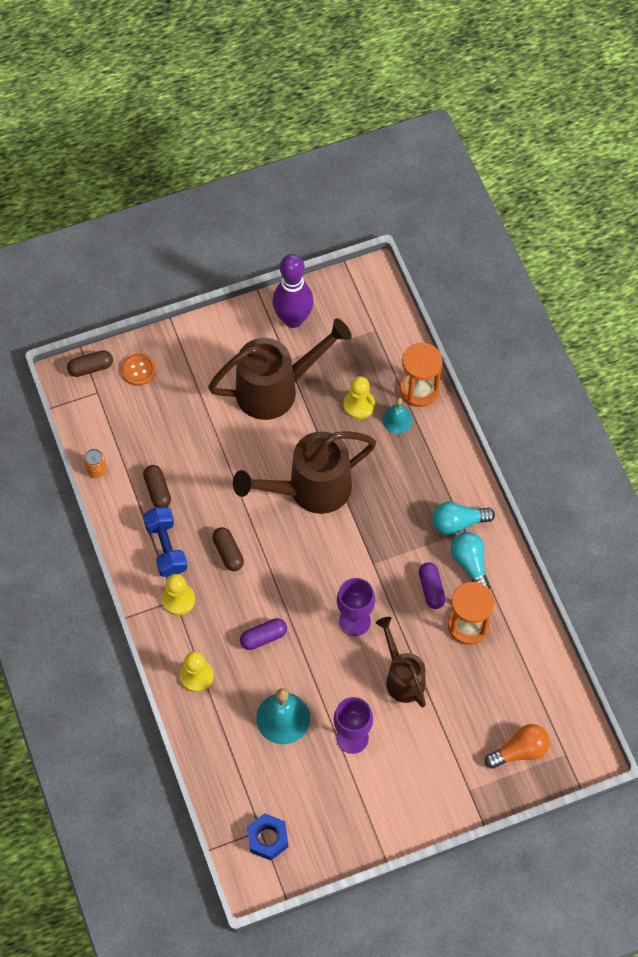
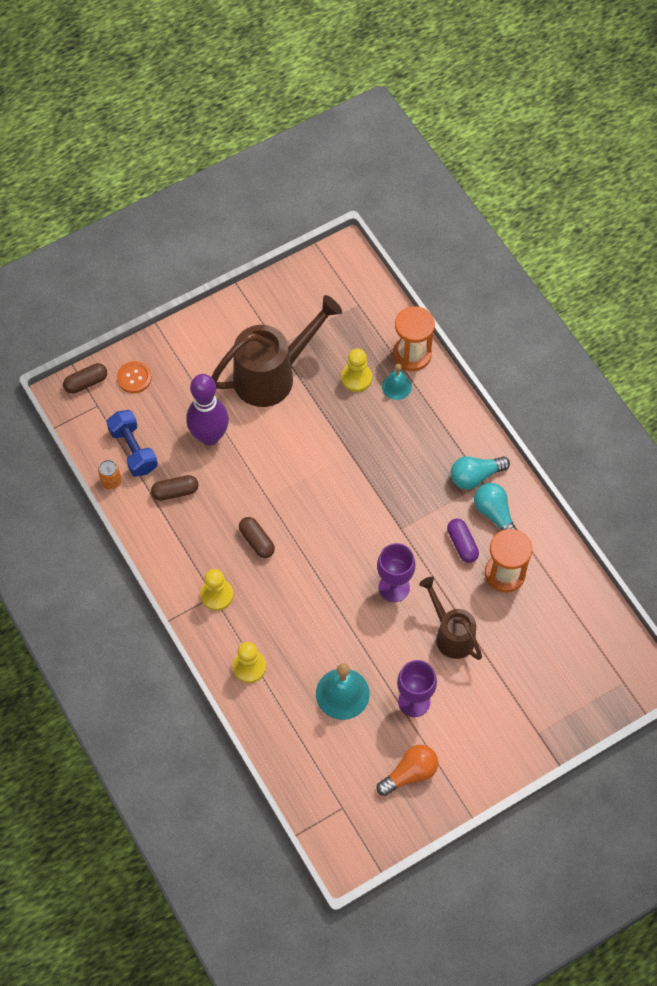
camera: 10 degrees left, 0 degrees up
brown capsule [143,465,171,507] -> brown capsule turned 75 degrees counterclockwise [151,475,199,501]
blue dumbbell [143,507,188,577] -> blue dumbbell moved to [107,410,158,477]
brown watering can [233,431,376,514] -> none
purple capsule [240,618,287,650] -> none
blue nut [247,813,288,861] -> none
purple bowling pin [272,254,314,328] -> purple bowling pin moved to [187,374,229,445]
orange light bulb [485,724,550,769] -> orange light bulb moved to [377,745,438,796]

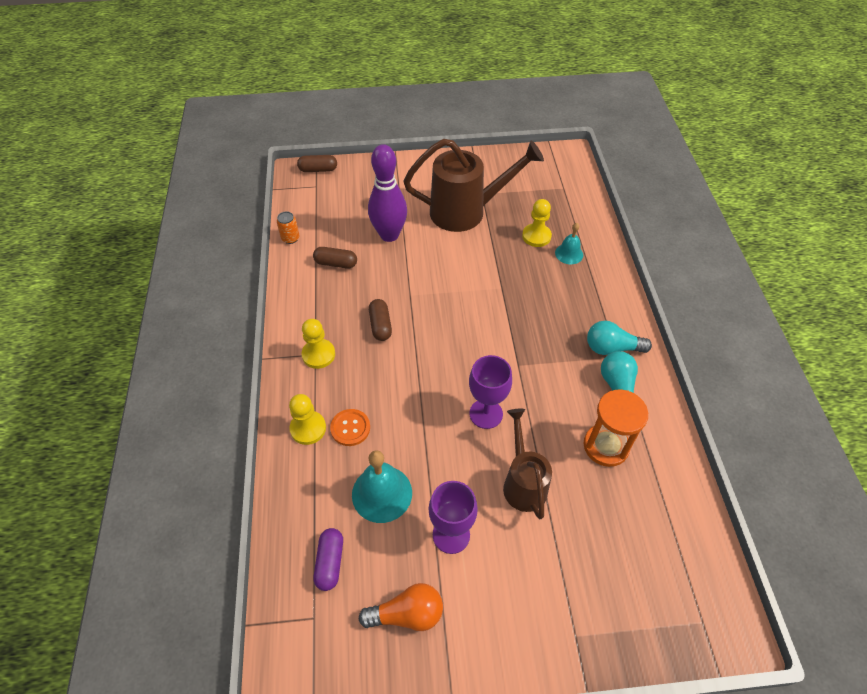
camera: 25 degrees right, 10 degrees down
blue dumbbell [107,410,158,477] -> none
orange button [117,361,152,393] -> orange button moved to [330,409,370,446]
orange hourglass [393,306,435,371] -> none
purple capsule [447,518,479,563] -> purple capsule moved to [314,528,343,591]

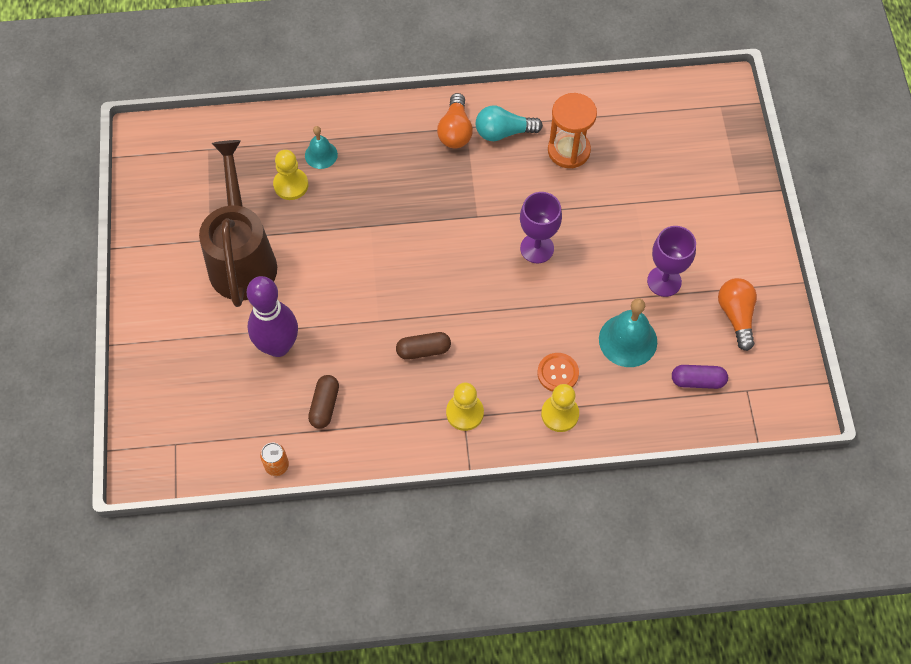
camera: 90 degrees left, 10 degrees up
brown capsule [297,155,337,172] -> none
brown watering can [503,408,552,519] -> none
turquoise light bulb [587,321,652,355] -> orange light bulb [437,93,473,148]

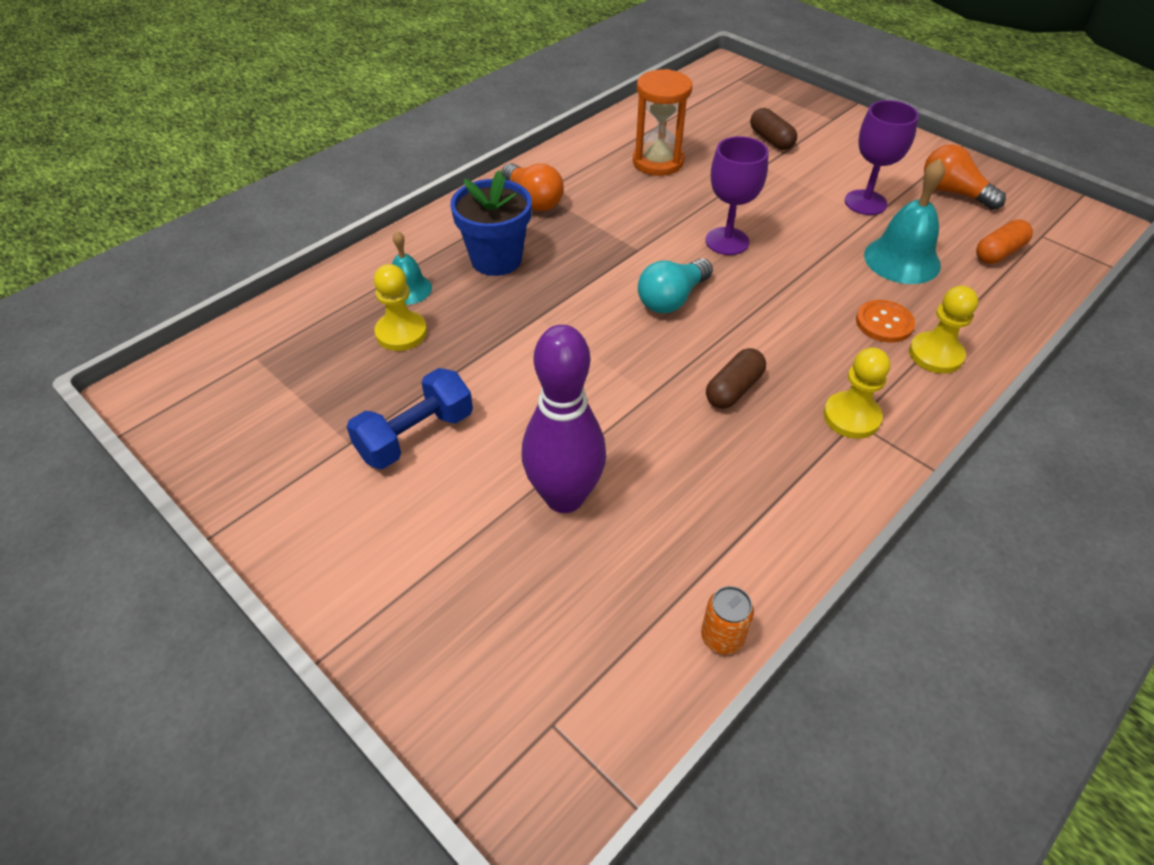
camera: 40 degrees left, 15 degrees down
brown watering can [199,140,277,307] -> blue dumbbell [347,368,473,469]
brown capsule [308,375,339,429] -> brown capsule moved to [750,108,797,150]
turquoise light bulb [476,106,543,141] -> turquoise light bulb moved to [638,258,713,313]
purple capsule [672,365,728,389] -> orange capsule [976,219,1033,264]
none -> blue flower pot [450,170,532,276]

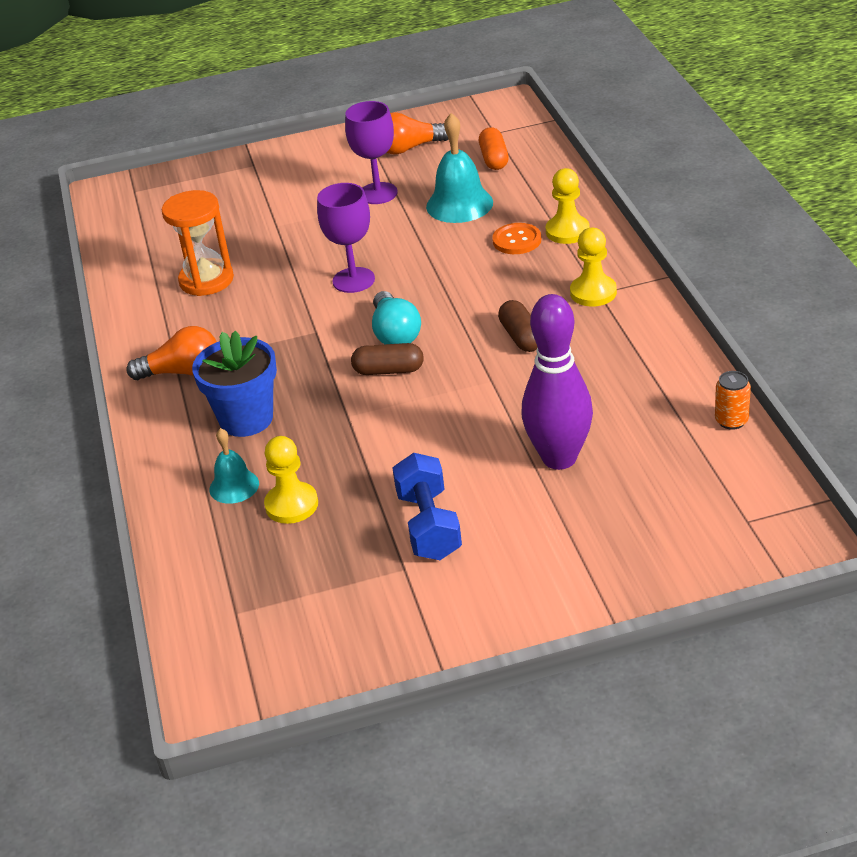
camera: 55 degrees left, 10 degrees down
brown capsule [750,108,797,150] -> brown capsule moved to [351,343,424,375]

